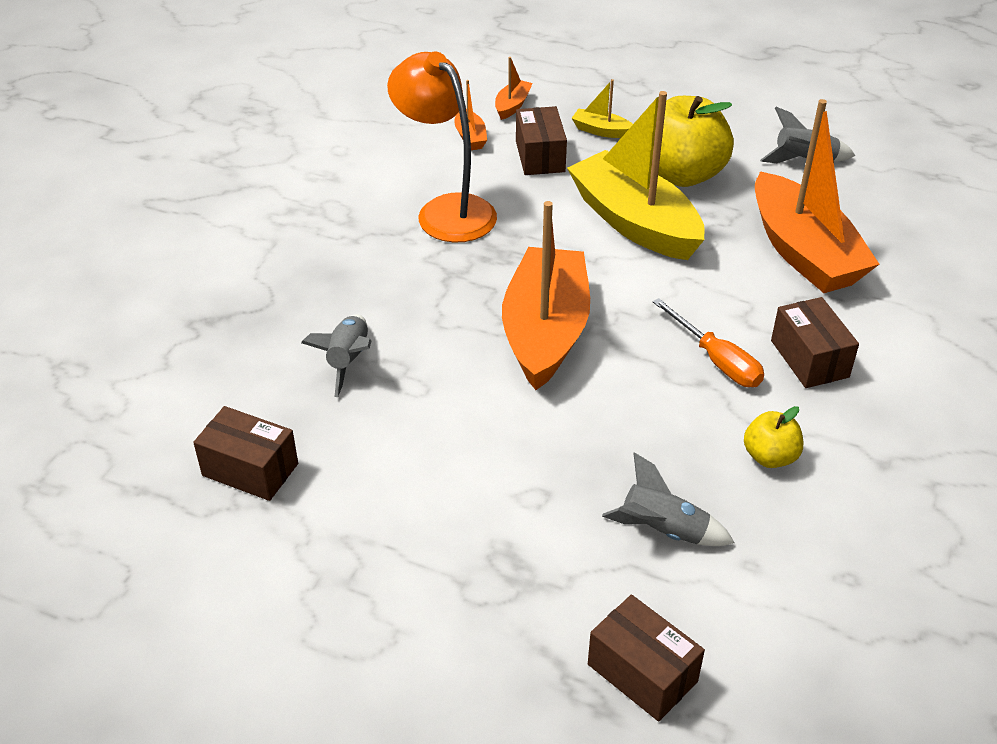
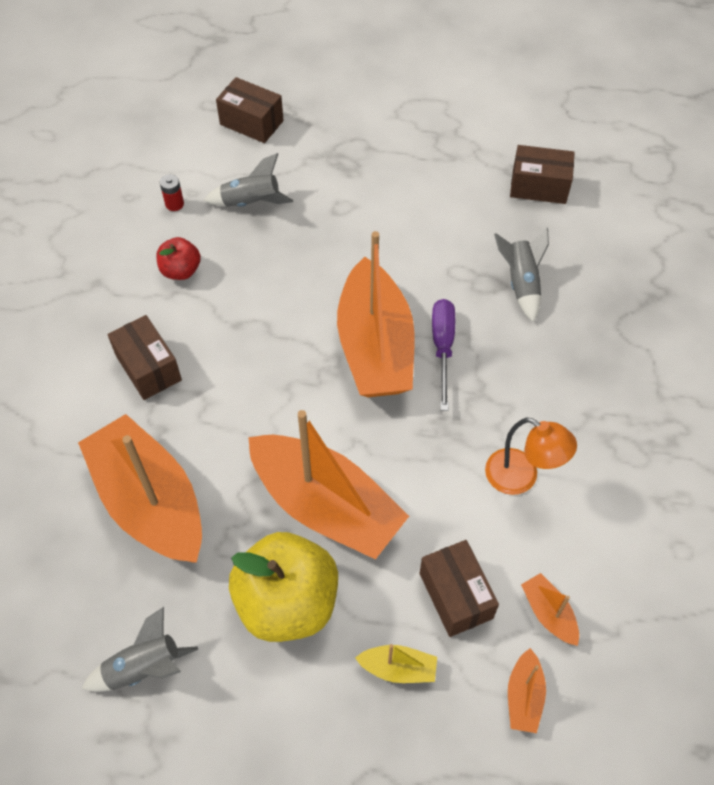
camera: 165 degrees right, 15 degrees up
orange lamp [387,51,497,243] -> orange lamp [485,417,577,495], size x0.64
yellow boat [567,91,705,260] -> orange boat [248,410,409,560]
orange screwdriver [653,298,764,387] -> none
yellow apple [744,406,803,468] -> red apple [156,237,201,280]
none -> red battery [160,174,184,211]
none -> purple screwdriver [432,299,455,411]

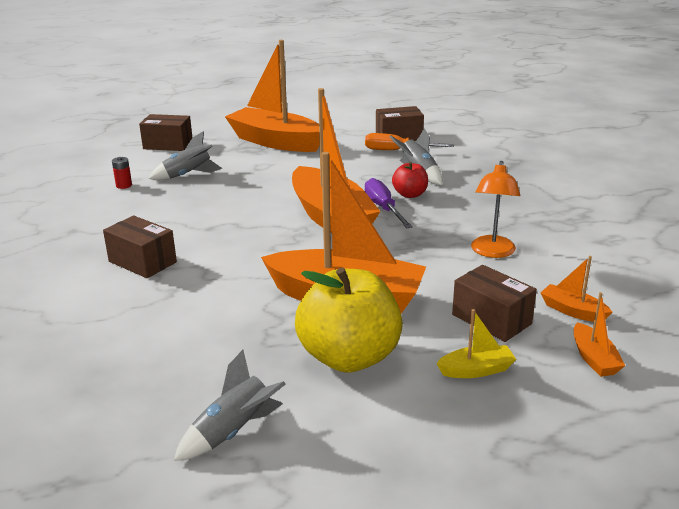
camera: 20 degrees left, 30 degrees down
orange boat [78,414,202,563] -> orange boat moved to [225,40,320,152]
red apple [156,237,201,280] -> red apple moved to [392,162,428,198]
orange lamp [485,417,577,495] -> orange lamp turned 90 degrees clockwise [471,161,520,258]
none -> orange screwdriver [365,133,454,150]

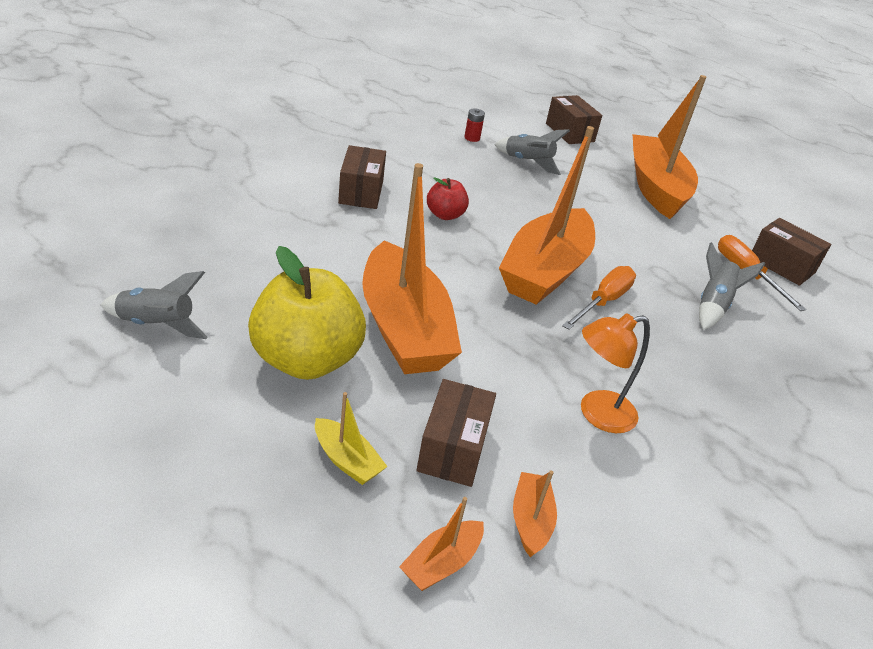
camera: 50 degrees right, 10 degrees up
purple screwdriver [365,178,413,228] -> orange screwdriver [562,266,636,330]
red apple [392,162,428,198] -> red apple moved to [427,177,469,220]

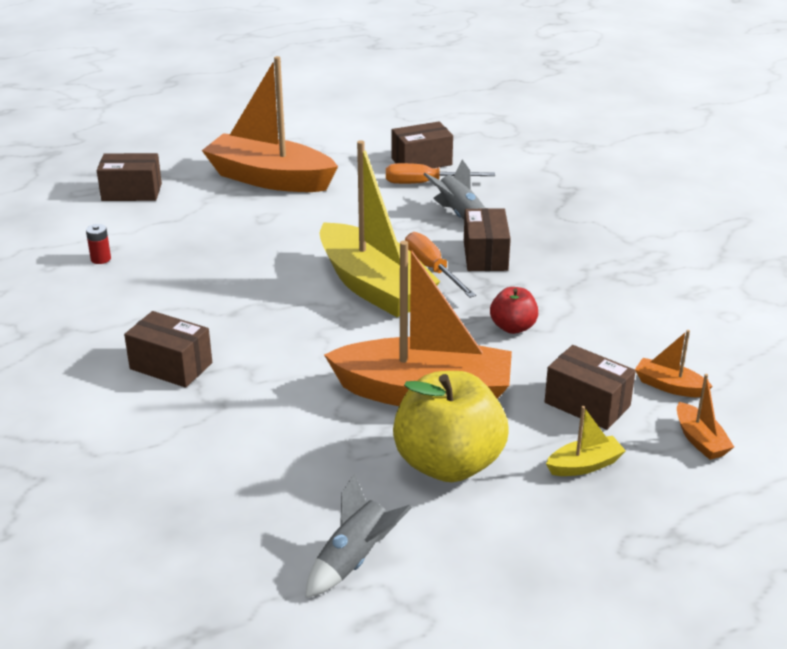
camera: 60 degrees left, 5 degrees down
red apple [427,177,469,220] -> red apple moved to [490,287,538,334]
grey rocket [494,129,570,175] -> none
orange boat [499,126,595,305] -> yellow boat [320,140,440,317]
orange lamp [581,313,650,433] -> none
none -> brown box [464,208,511,271]

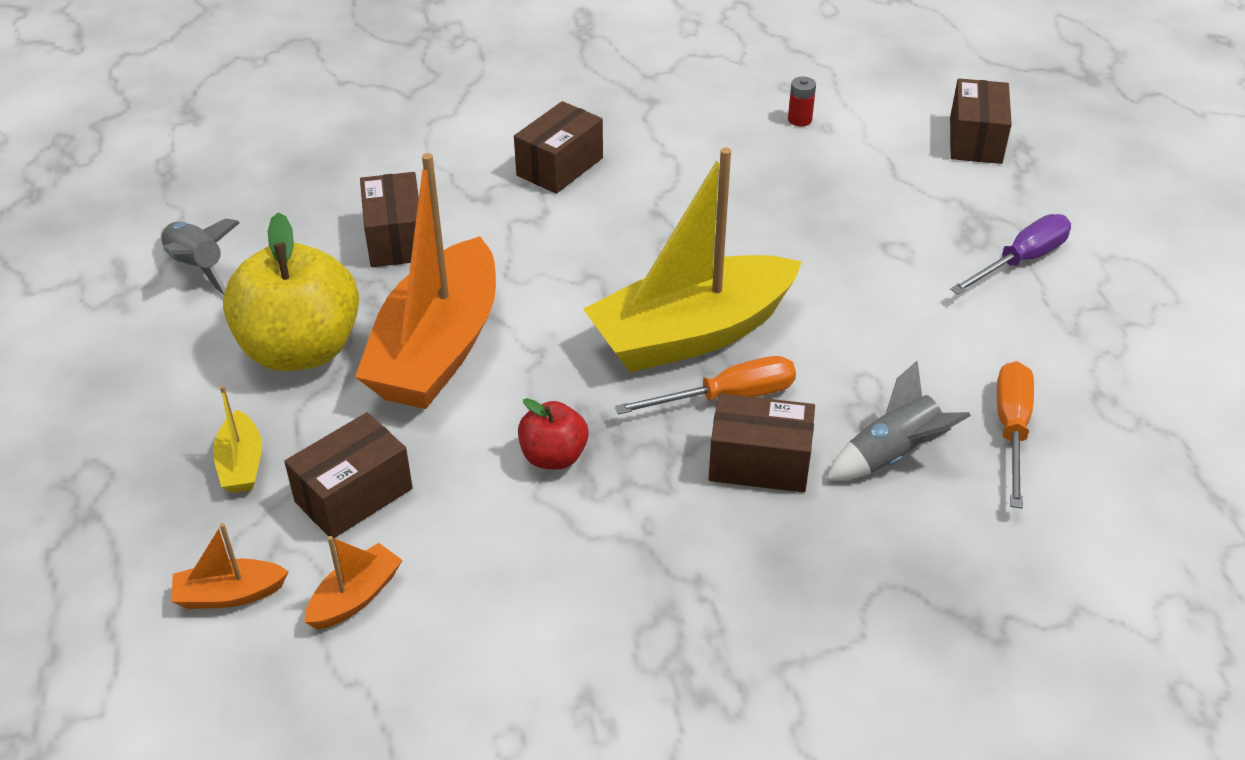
camera: 100 degrees right, 10 degrees up
orange boat [202,56,338,192] -> purple screwdriver [950,214,1071,294]
brown box [392,121,453,168] -> brown box moved to [360,172,419,267]

